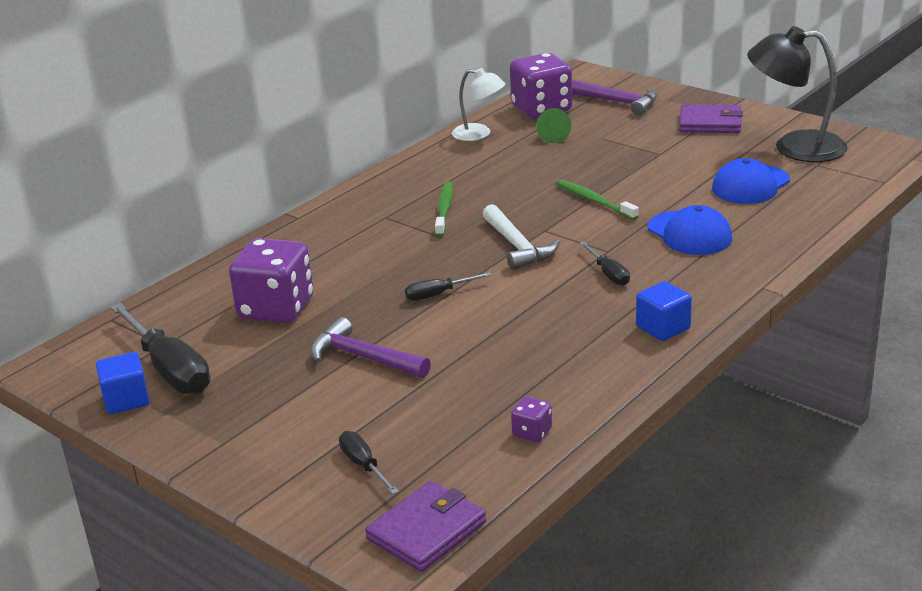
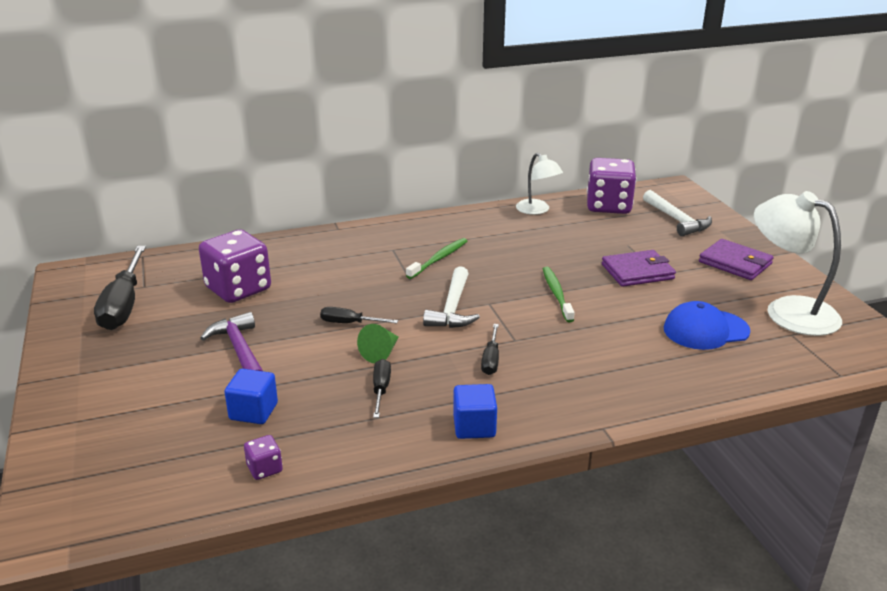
camera: 30 degrees right, 0 degrees up
blue cube [96,352,149,414] -> blue cube moved to [225,369,278,424]
black screwdriver [339,431,399,494] -> black screwdriver moved to [373,359,391,418]
purple wallet [365,481,486,572] -> purple wallet moved to [602,250,676,287]
green cone [536,108,571,143] -> green cone moved to [357,324,398,363]
purple hammer [572,80,657,115] -> white hammer [643,190,712,236]
blue cap [648,205,732,255] -> none
black lamp [747,26,848,162] -> white lamp [754,191,842,336]

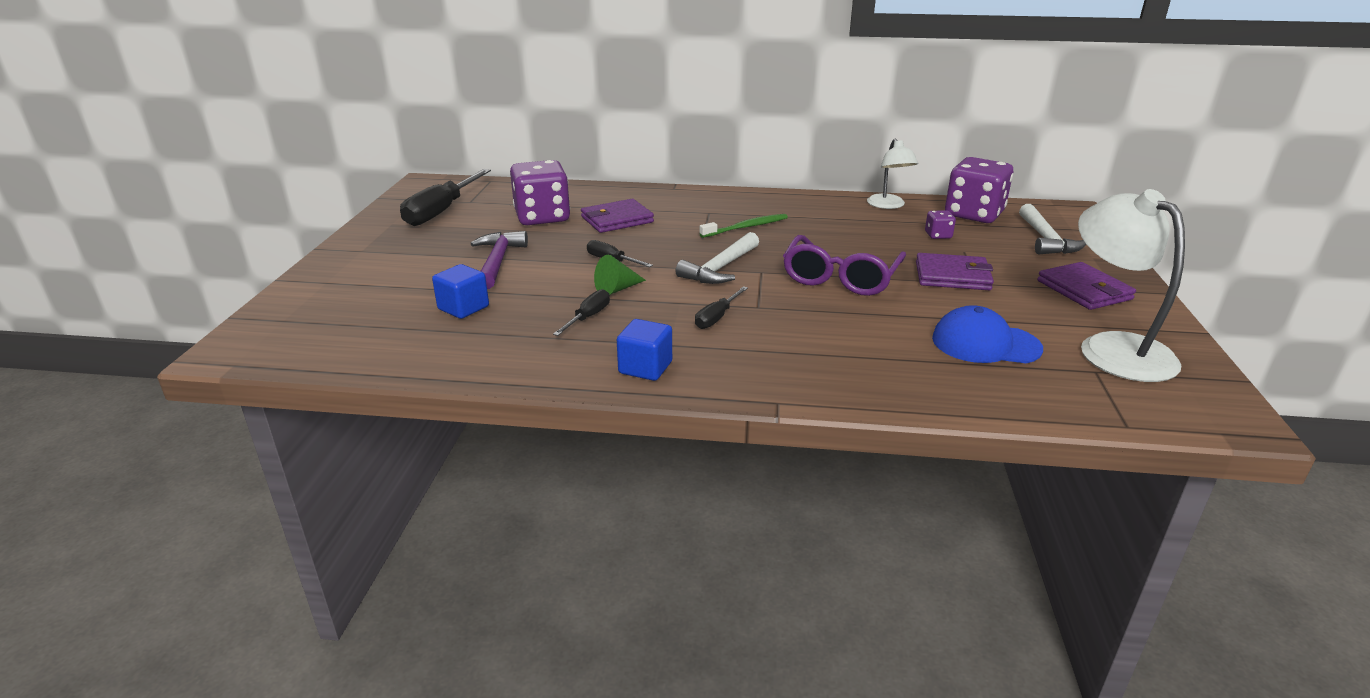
camera: 25 degrees right, 0 degrees up
purple dice [244,435,283,480] -> purple dice moved to [925,210,956,239]
green toothbrush [543,267,575,322] -> purple glasses [783,235,906,296]
none -> purple wallet [581,199,654,233]

